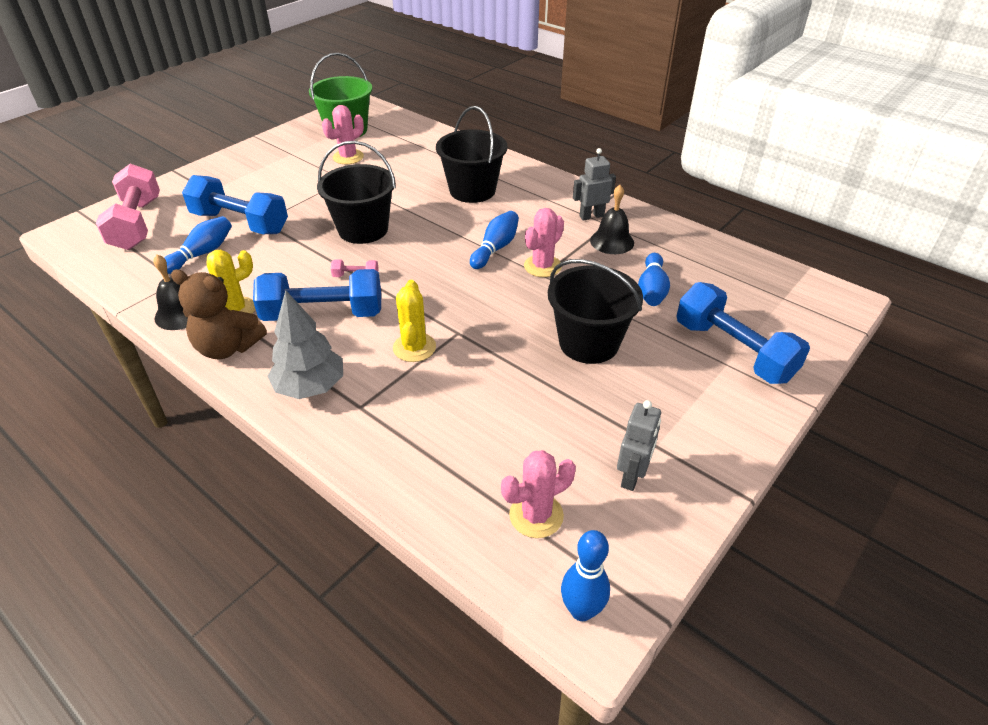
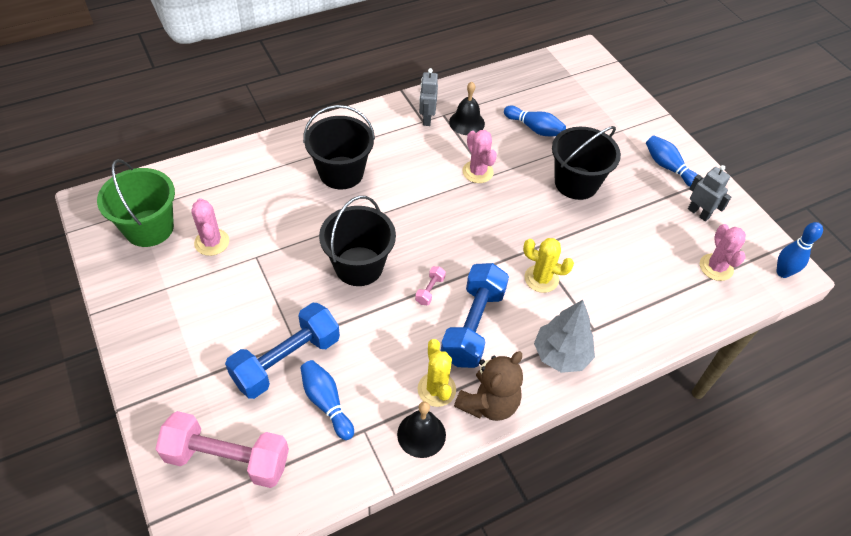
camera: 70 degrees left, 10 degrees up
blue bowling pin [470,211,519,269] -> blue bowling pin moved to [646,135,698,187]
blue dumbbell [676,282,810,384] -> none

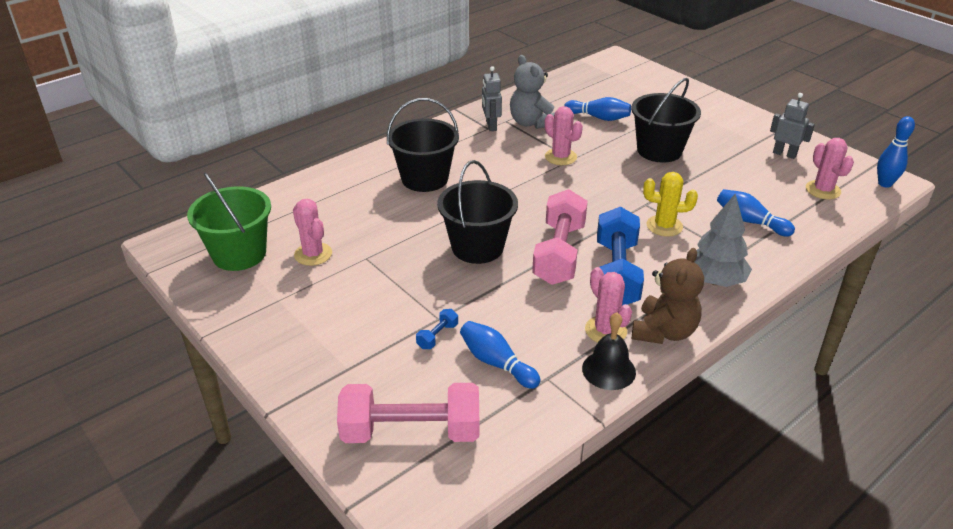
camera: 10 degrees left, 15 degrees down
blue dumbbell [225,302,340,399] -> blue dumbbell [416,309,458,349], size x0.41
pink dumbbell [415,266,446,305] -> pink dumbbell [532,189,588,285], size x2.46
yellow cactus [418,339,456,407] -> pink cactus [585,267,632,343]
black bell [449,82,485,135] -> grey teddy bear [510,55,555,129]
blue bowling pin [646,135,698,187] -> blue bowling pin moved to [717,189,795,237]

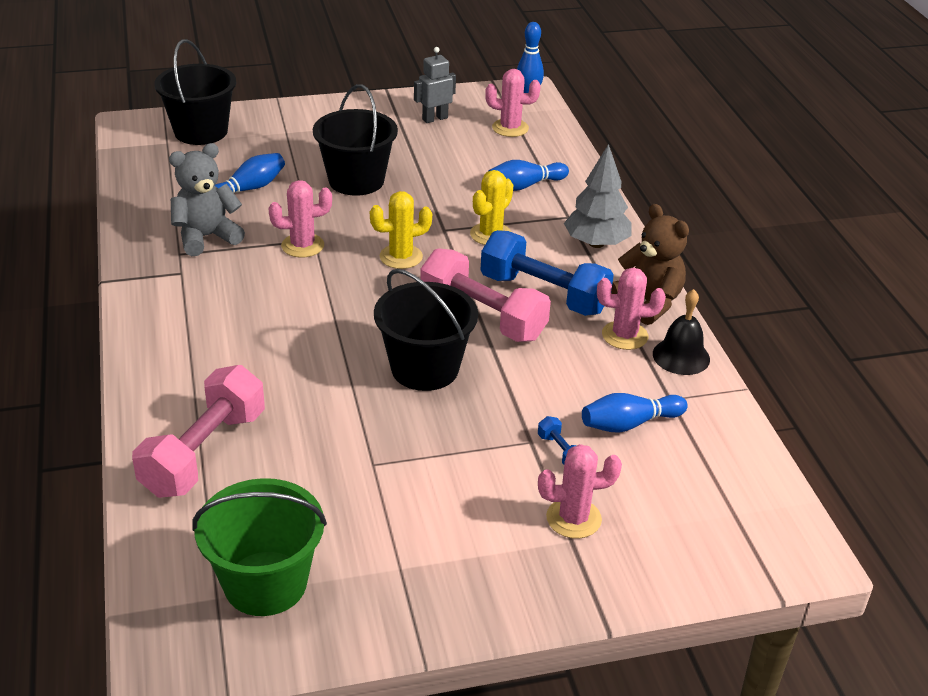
camera: 65 degrees left, 0 degrees up
pink cactus [293,199,332,266] -> pink cactus moved to [538,444,622,539]
pink dumbbell [337,383,479,443] -> pink dumbbell moved to [132,365,265,498]
black bucket [387,98,459,192] -> black bucket moved to [154,39,236,145]
grey robot [482,66,502,131] -> none
grey teddy bear [510,55,555,129] -> grey teddy bear turned 150 degrees clockwise [169,143,245,256]
none -> yellow cactus [370,191,432,269]

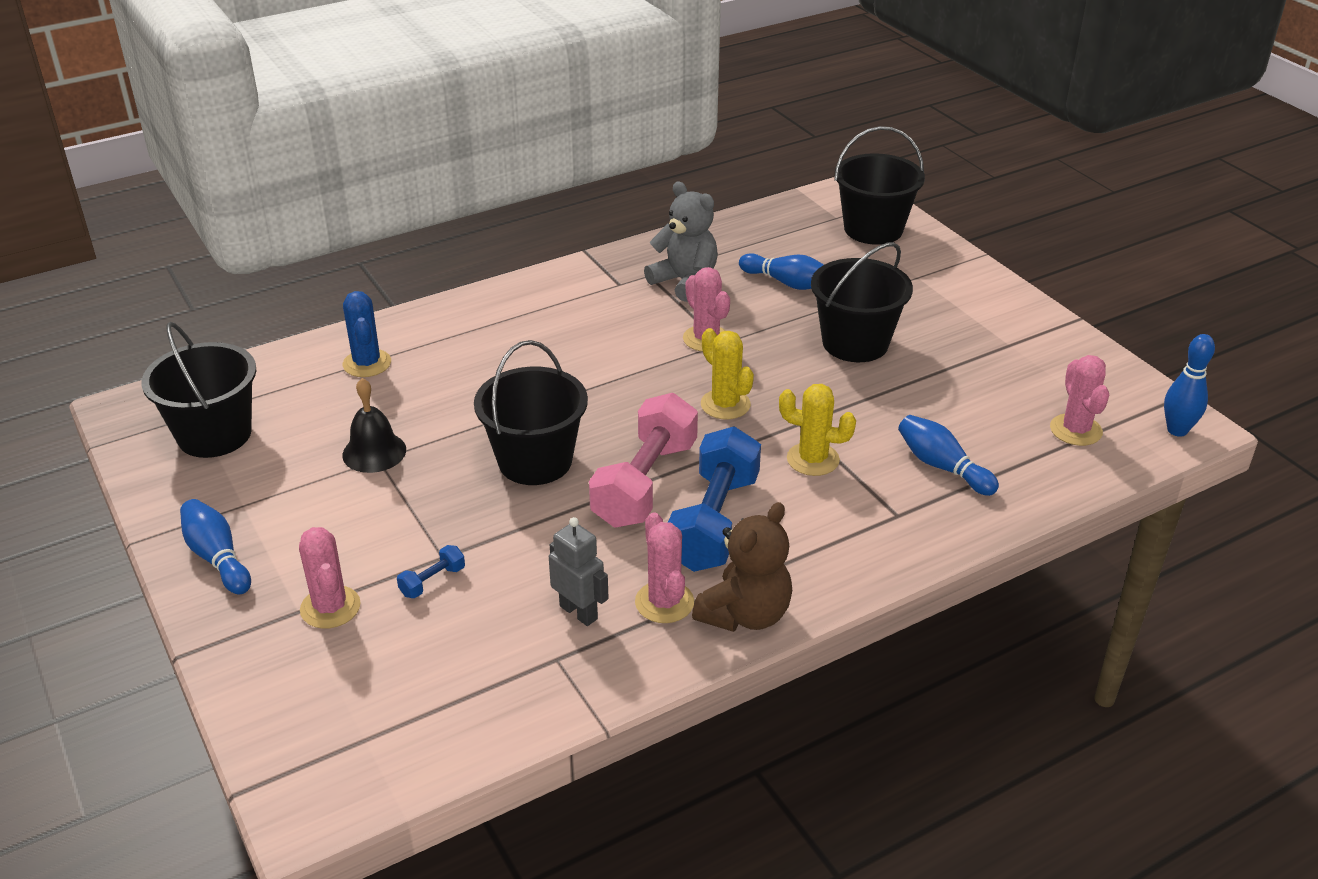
camera: 75 degrees right, 0 degrees up
pink dumbbell [132,365,265,498] -> blue cactus [343,291,391,377]
green bucket [192,478,327,616] -> black bucket [141,322,256,458]
grey robot [414,47,456,123] -> grey robot moved to [549,517,608,626]
grey tree [564,144,632,248] -> none
blue bowling pin [582,393,688,433] -> blue bowling pin moved to [180,499,251,594]
black bell [653,289,710,375] -> black bell moved to [342,378,406,473]

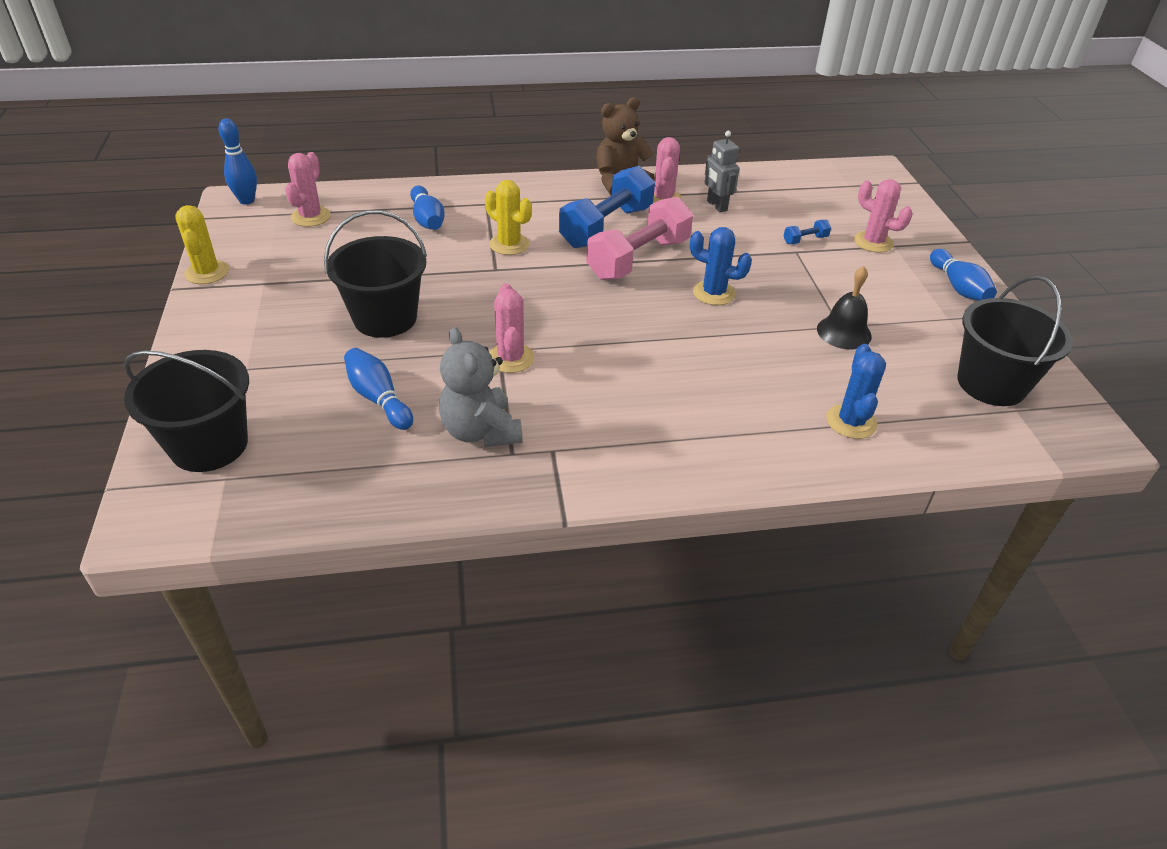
camera: 160 degrees left, 5 degrees up
pink cactus [299,527,361,629] -> pink cactus turned 45 degrees counterclockwise [854,179,913,253]
black bucket [474,340,588,485] -> blue cactus [690,227,752,305]
yellow cactus [701,328,754,419] -> yellow cactus moved to [175,205,229,284]

